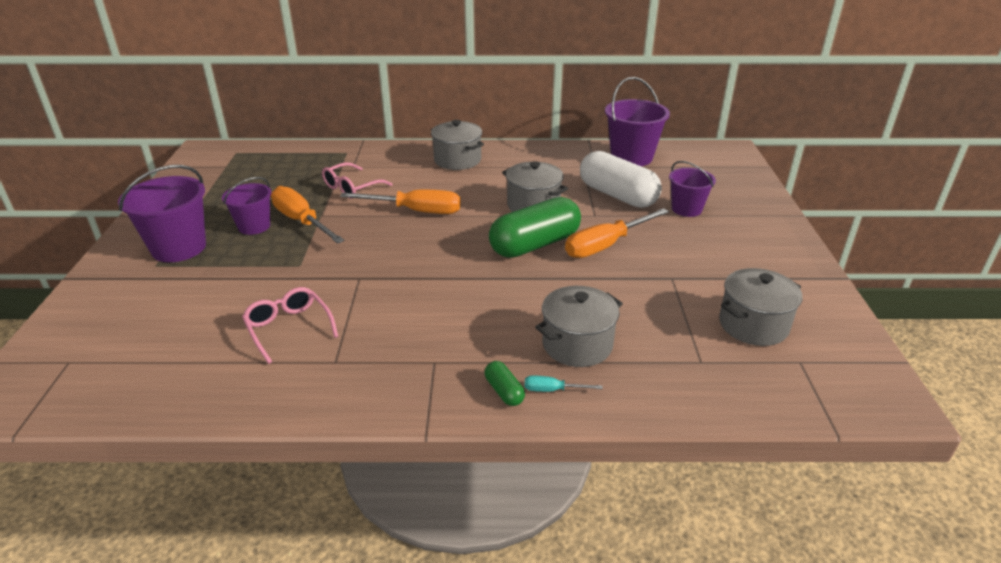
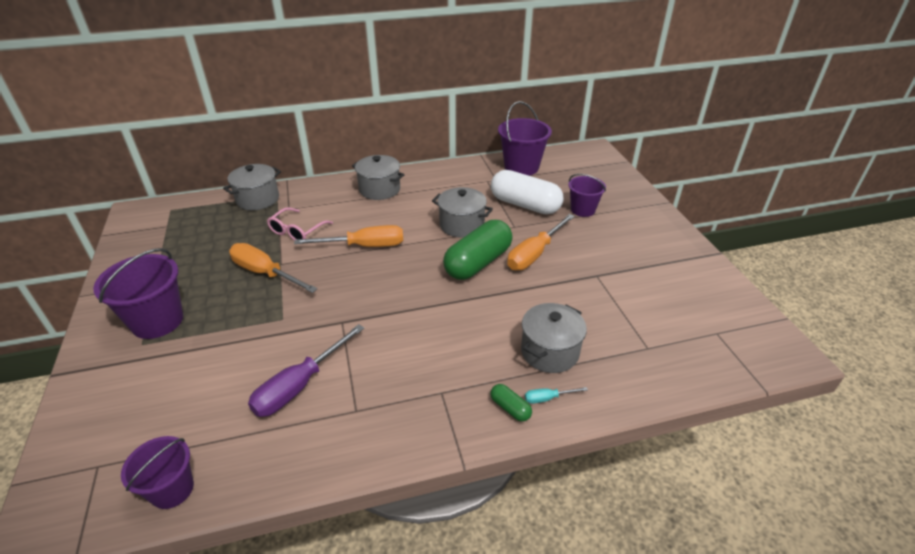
camera: 15 degrees left, 5 degrees up
purple bucket [222,177,271,235] -> purple bucket moved to [121,436,194,509]
pink glasses [242,287,338,364] -> purple screwdriver [248,324,364,417]
grey pot [719,268,802,346] -> grey pot moved to [223,164,281,210]

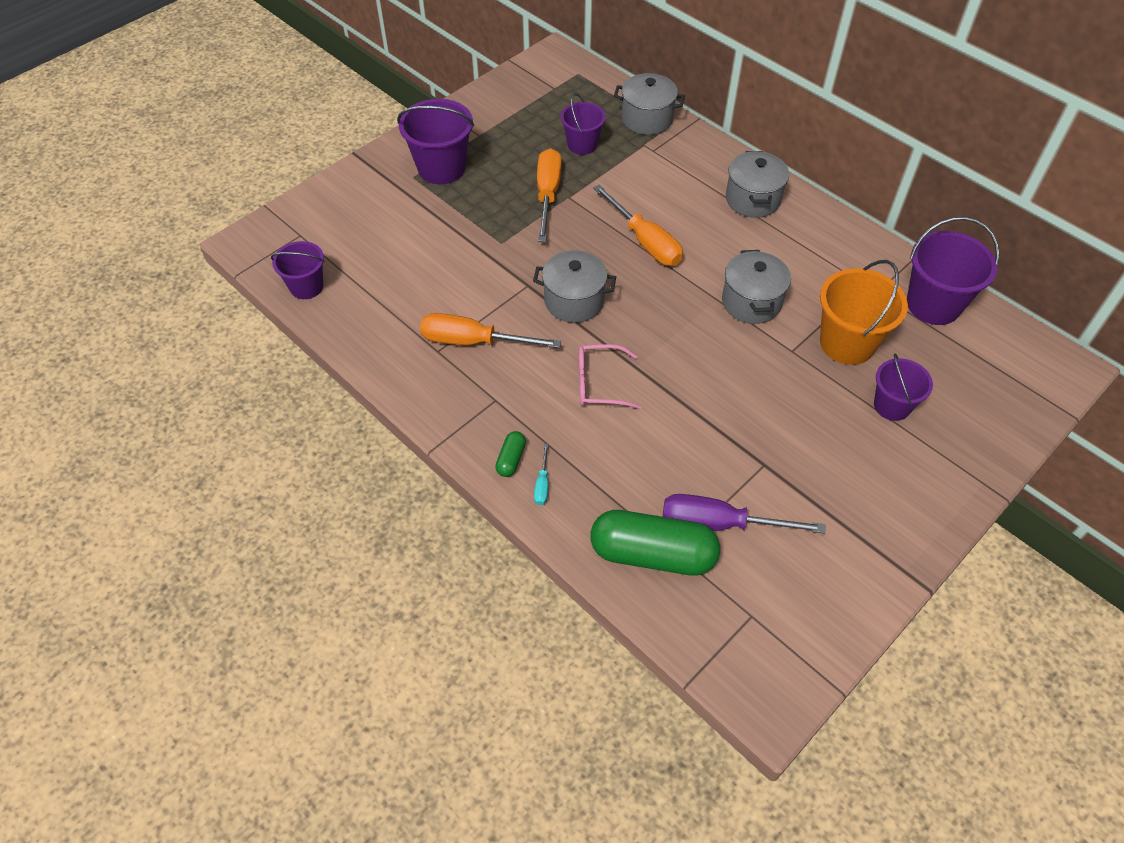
camera: 60 degrees right, 15 degrees up
purple screwdriver [248,324,364,417] -> purple screwdriver moved to [663,494,826,533]
pink glasses [267,207,333,241] -> pink glasses moved to [579,344,642,409]
green capsule [443,220,513,280] -> green capsule moved to [590,510,720,576]
white capsule [491,170,564,214] -> orange bucket [820,260,908,365]
orange screwdriver [507,214,575,270] -> orange screwdriver moved to [420,313,561,348]
grey pot [521,303,587,373] -> grey pot moved to [533,250,616,323]
turquoise screwdriver [525,387,588,404] -> turquoise screwdriver turned 135 degrees counterclockwise [534,444,549,505]
none -> purple bucket [561,93,606,155]

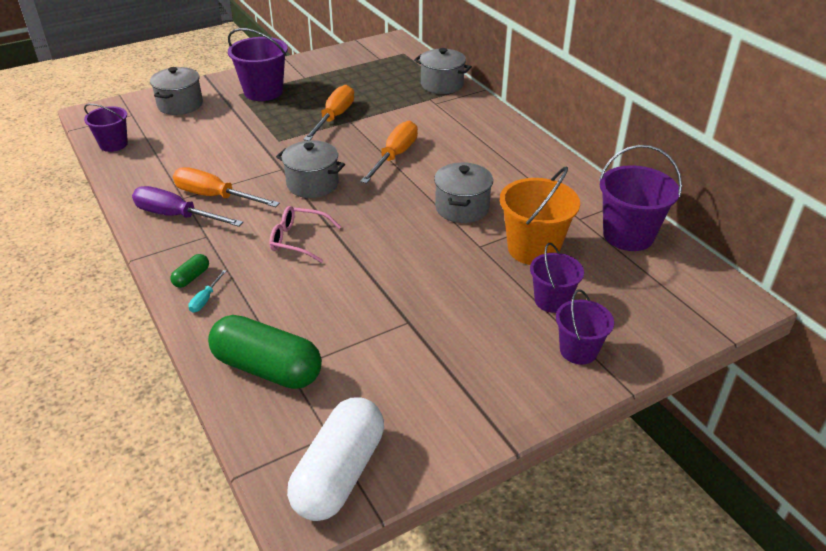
camera: 15 degrees right, 15 degrees down
purple bucket [561,93,606,155] -> purple bucket moved to [556,290,614,365]
orange screwdriver [593,185,683,266] -> orange screwdriver turned 135 degrees counterclockwise [360,121,418,184]
purple screwdriver [663,494,826,533] -> purple screwdriver moved to [132,186,243,227]
grey pot [726,151,789,218] -> grey pot moved to [150,67,203,115]
none -> white capsule [287,398,384,521]

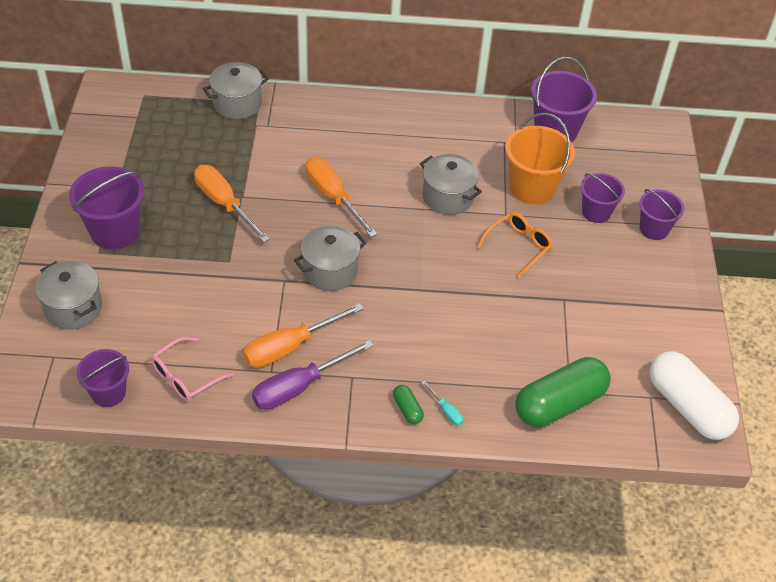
camera: 60 degrees left, 10 degrees up
pink glasses [270,206,341,263] -> pink glasses moved to [151,337,234,402]
none -> orange glasses [477,212,553,278]

